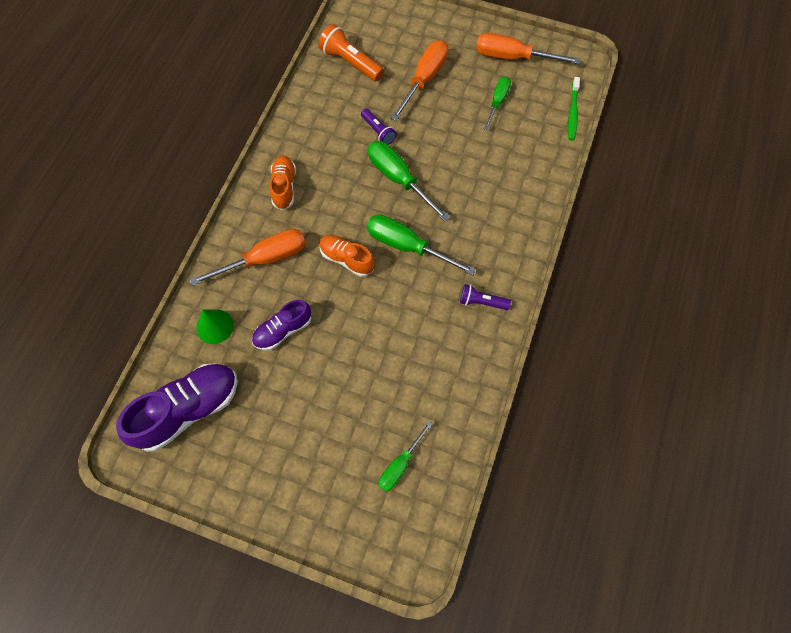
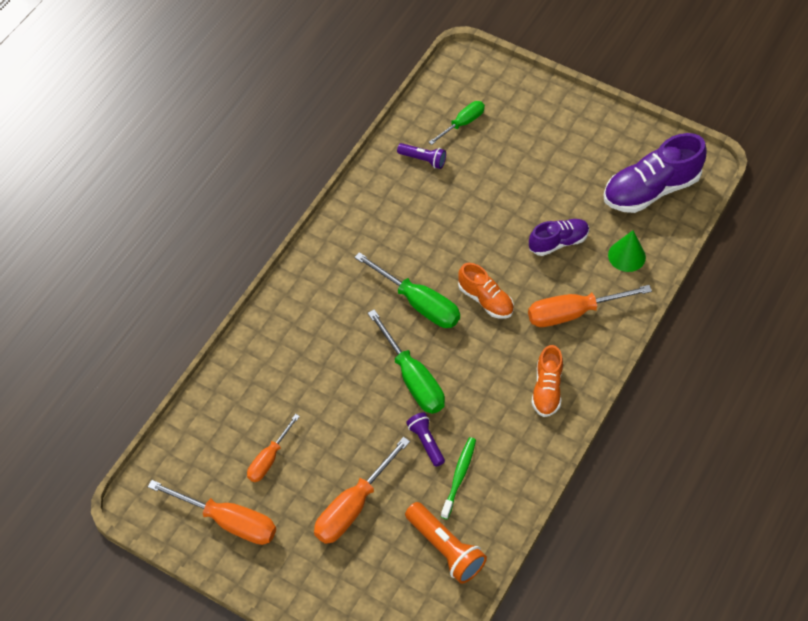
camera: 170 degrees left, 10 degrees down
purple flashlight [460,284,511,310] -> purple flashlight moved to [397,143,446,169]
green screwdriver [484,77,511,130] -> orange screwdriver [247,414,300,482]
green toothbrush [568,77,580,141] -> green toothbrush moved to [441,437,476,519]

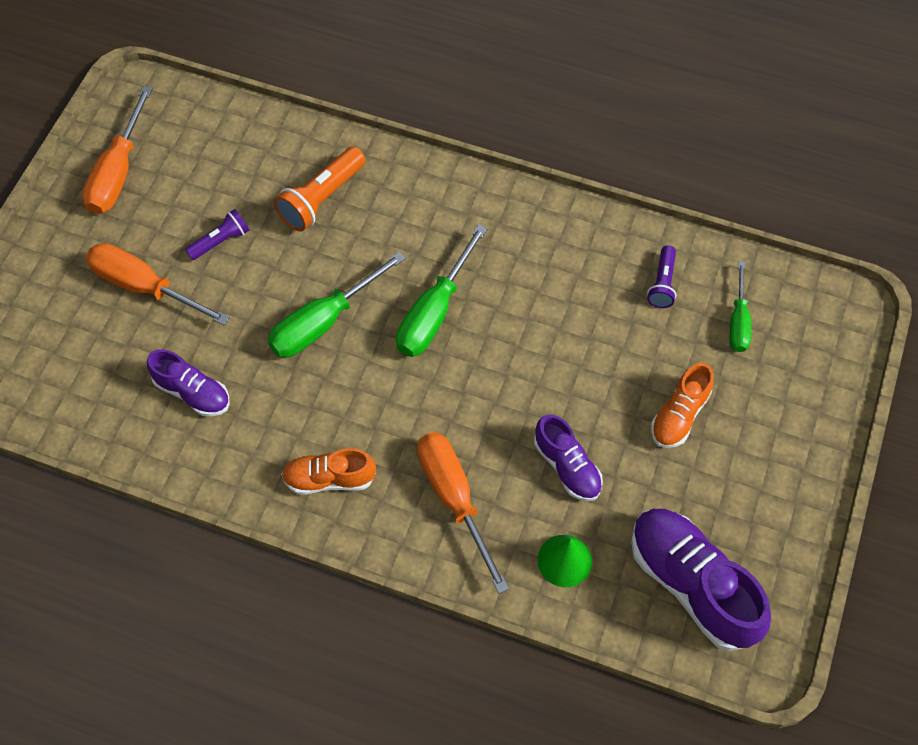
camera: 80 degrees right, 5 degrees up
orange screwdriver [247,414,300,482] -> none
orange flashlight [405,502,487,584] -> orange flashlight moved to [274,147,366,232]
purple flashlight [406,412,445,467] -> purple flashlight moved to [185,209,250,260]
green screwdriver [429,101,485,145] -> green screwdriver turned 60 degrees clockwise [729,261,751,352]
green toothbrush [441,437,476,519] -> purple shoe [147,349,230,416]
orange shoe [458,263,514,319] -> orange shoe moved to [651,363,714,448]

